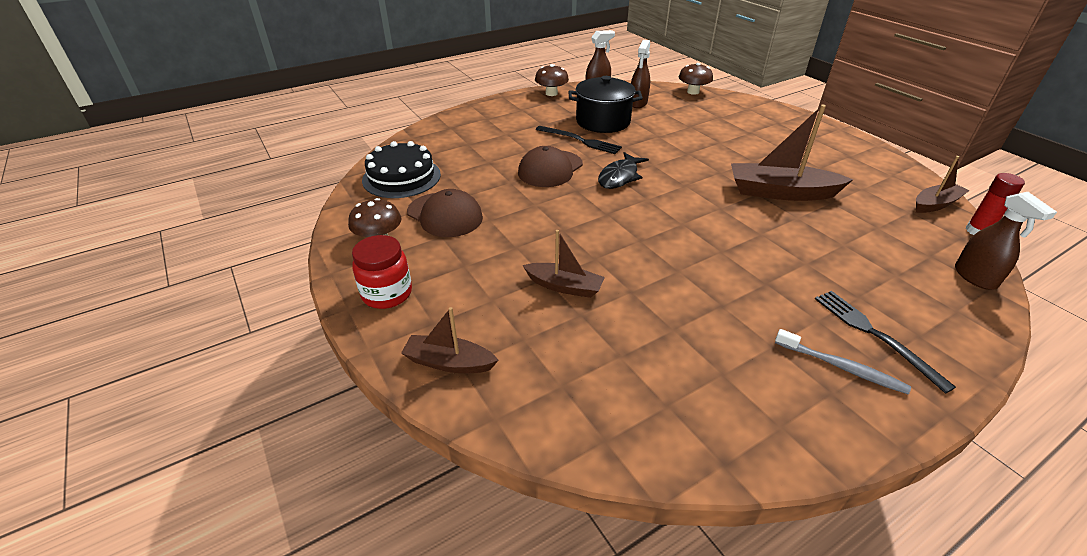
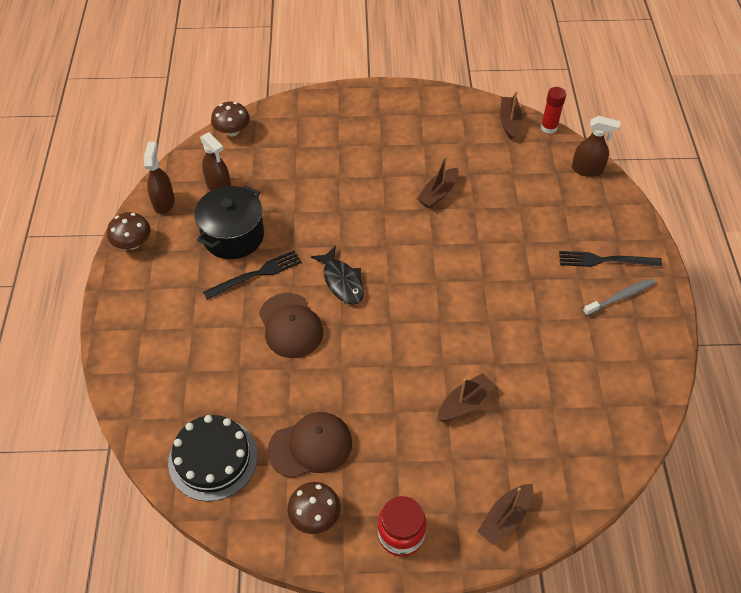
camera: 60 degrees left, 15 degrees up
brown boat [731,105,853,201] -> brown boat [417,155,459,208], size x0.59

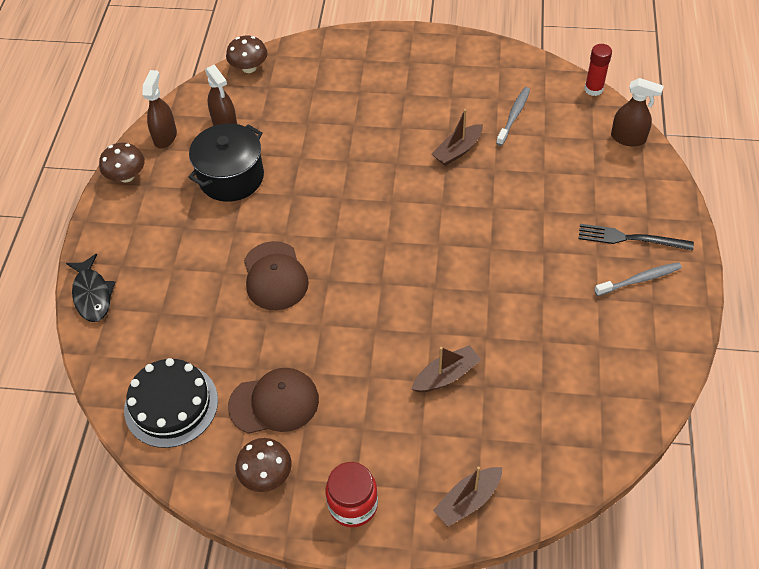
camera: 10 degrees right, 0 degrees up
black fork [203,250,302,299] -> none
black fish [311,246,364,305] -> black fish moved to [66,254,115,322]
brown boat [500,91,522,139] -> none
none -> grey toothbrush [496,87,530,146]

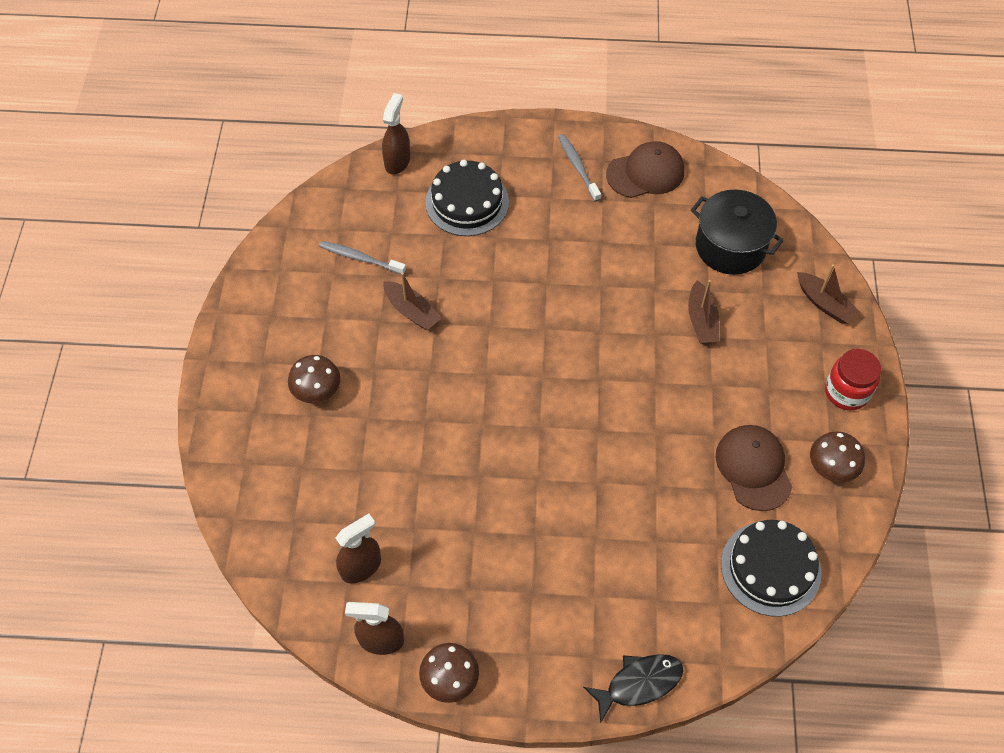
camera: 95 degrees left, 5 degrees up
black pot [188,123,264,202] -> black pot moved to [691,189,784,275]
brown mushroom [226,35,268,73] -> brown mushroom moved to [288,355,340,403]
brown cap [244,241,309,310] -> brown cap moved to [606,141,684,198]
brown boat [412,345,481,392] -> brown boat turned 150 degrees counterclockwise [688,280,719,343]
black fork [579,224,694,251] -> none
red glue stick [584,44,612,96] -> none
none -> black cake [425,160,509,236]

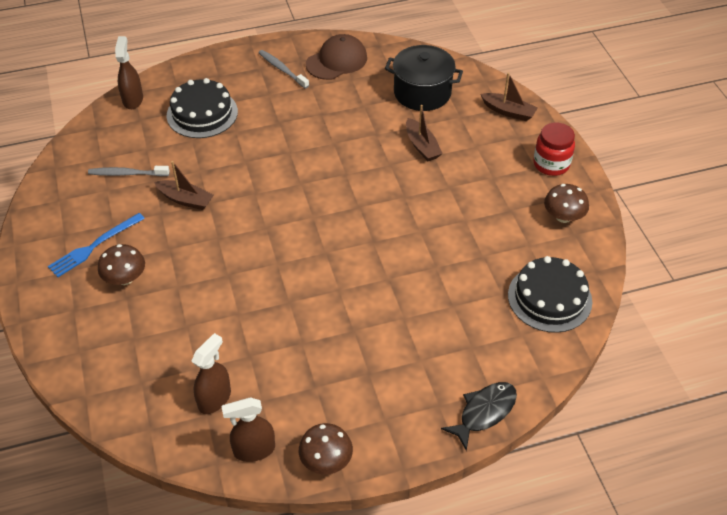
camera: 20 degrees left, 10 degrees down
brown cap [716,425,792,511] -> none
none -> blue fork [48,213,145,277]

